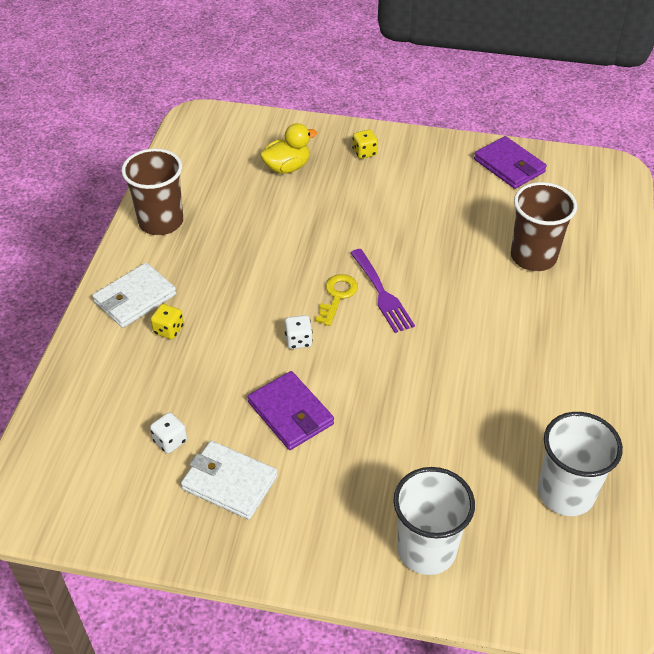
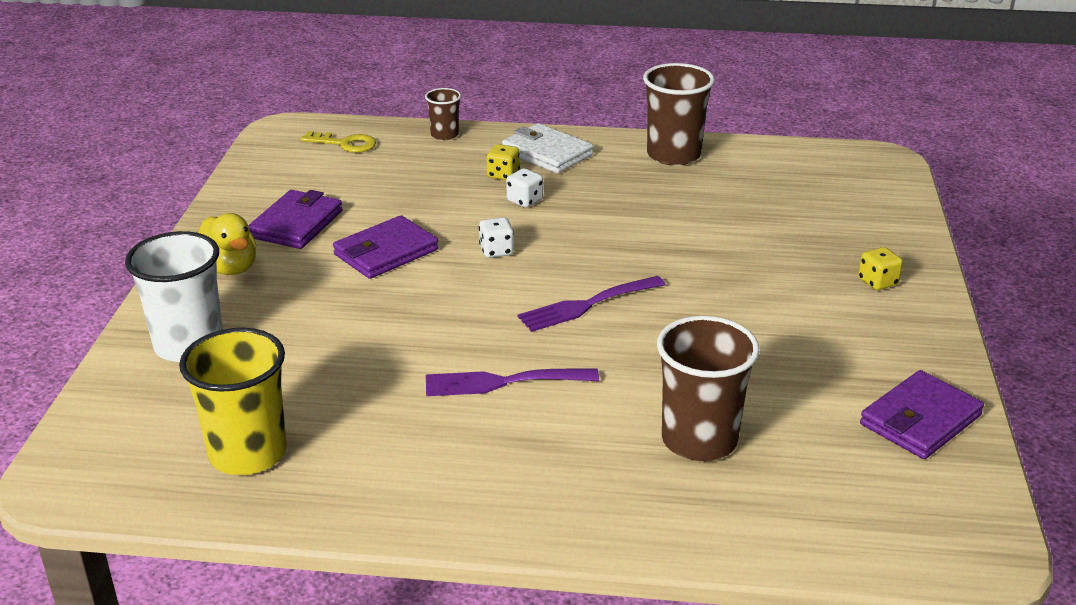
camera: 85 degrees right, 15 degrees down
white dice [150,412,187,453] -> white dice moved to [506,168,543,208]
white wallet [181,441,278,520] -> purple wallet [248,190,343,249]
yellow duck [260,123,317,174] -> yellow duck moved to [199,213,256,275]
yellow key [315,274,358,326] -> yellow key moved to [301,131,376,153]
white cup [538,412,623,516] -> yellow cup [179,328,287,475]
none -> brown cup [425,88,461,140]
none -> purple fork [426,369,599,396]

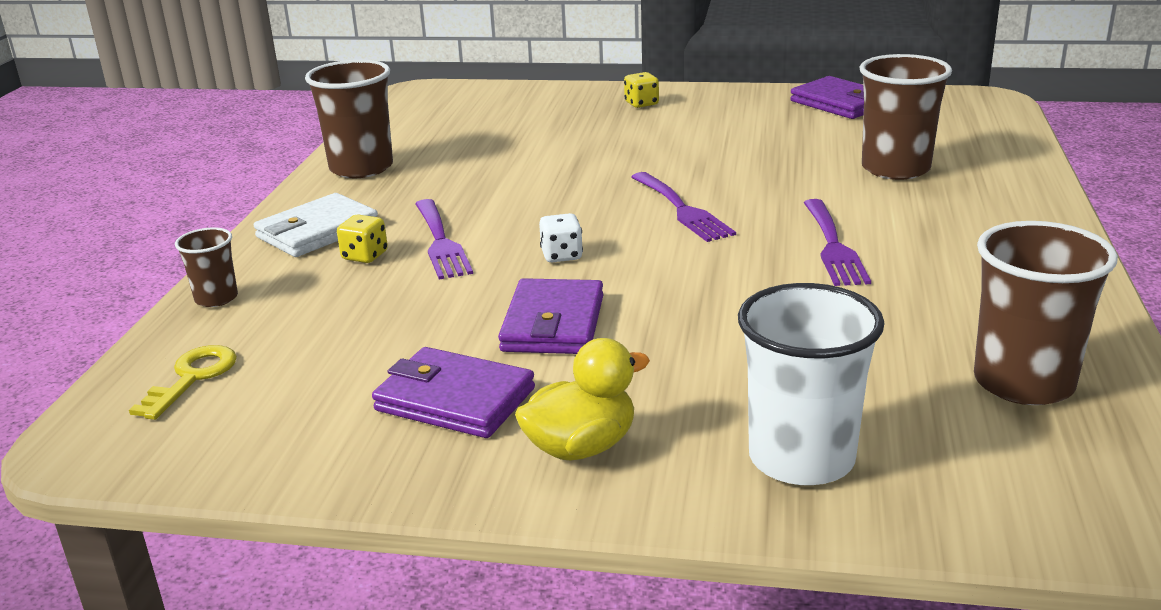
camera: 85 degrees left, 5 degrees down
yellow cup [179,328,287,475] -> brown cup [974,221,1118,405]
purple wallet [333,215,439,279] -> purple wallet turned 45 degrees clockwise [498,278,603,354]
white dice [506,168,543,208] -> purple fork [415,199,473,279]

